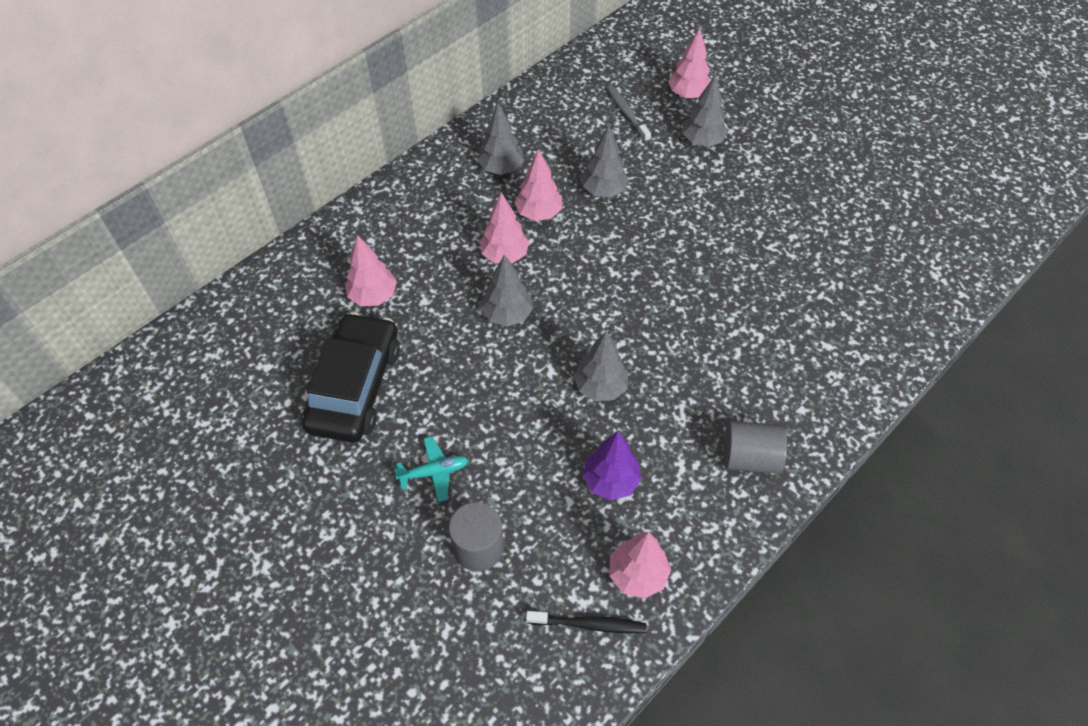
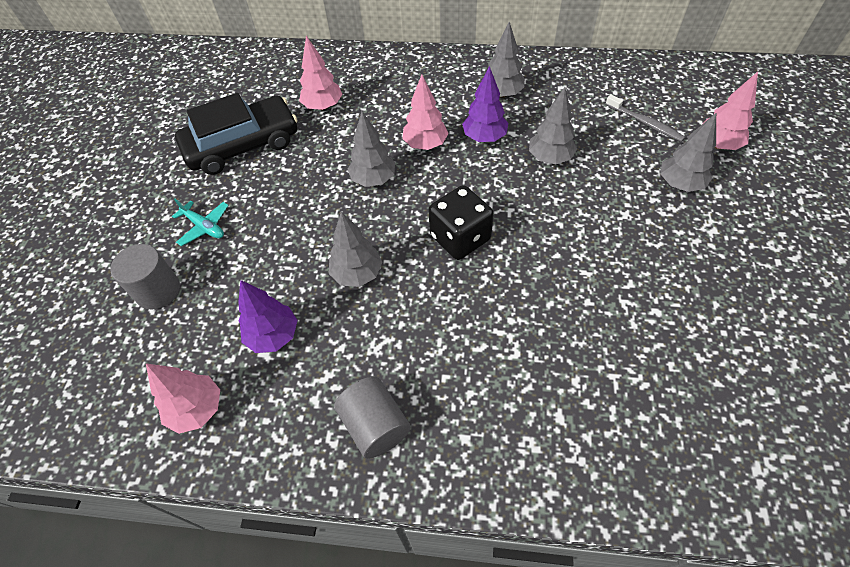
camera: 55 degrees right, 0 degrees up
pink tree [514,149,562,221] -> purple tree [462,66,508,142]
black toothbrush [526,611,646,633] -> none
grey toothbrush [607,85,651,142] -> grey toothbrush turned 105 degrees clockwise [605,95,685,142]
none -> black dice [429,185,494,260]

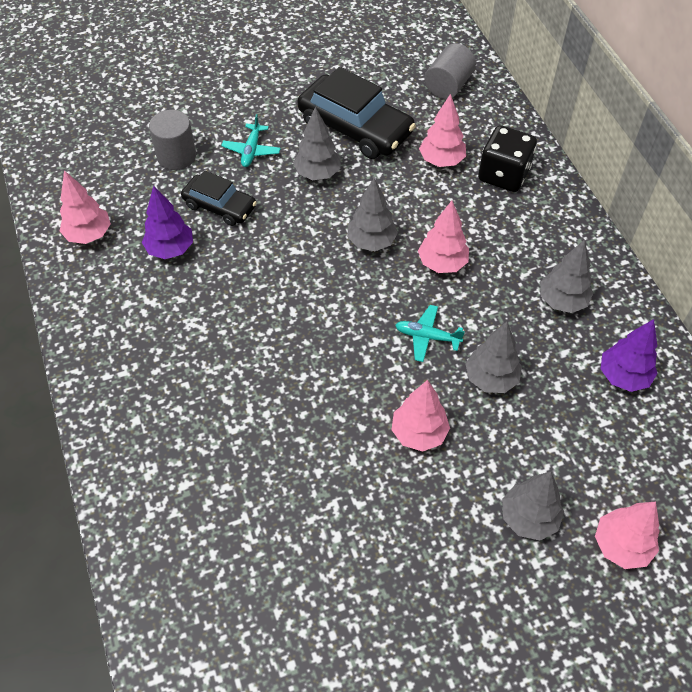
camera: 60 degrees right, 0 degrees up
grey tree [329,212,382,287] -> grey tree moved to [293,107,340,180]
grey cylinder [334,376,411,459] -> grey cylinder moved to [424,43,476,99]
black dice [429,185,494,260] -> black dice moved to [478,125,537,192]
purple tree [462,66,508,142] -> purple tree moved to [601,319,658,392]
grey toothbrush [605,95,685,142] -> none
none -> black car [181,170,257,226]
none -> pink tree [391,380,450,452]
none -> turquoise plane [395,305,465,362]

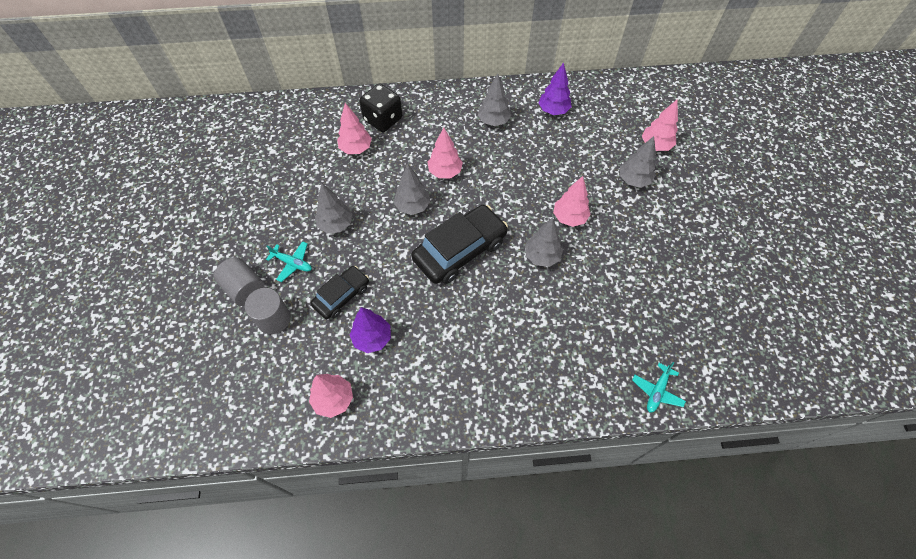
camera: 75 degrees left, 5 degrees up
black car [298,67,416,159] -> black car moved to [411,205,508,284]
turquoise plane [395,305,465,362] -> turquoise plane moved to [632,362,686,413]
grey cylinder [424,43,476,99] -> grey cylinder moved to [214,257,264,306]
grey tree [465,322,522,393] -> grey tree moved to [525,218,563,267]

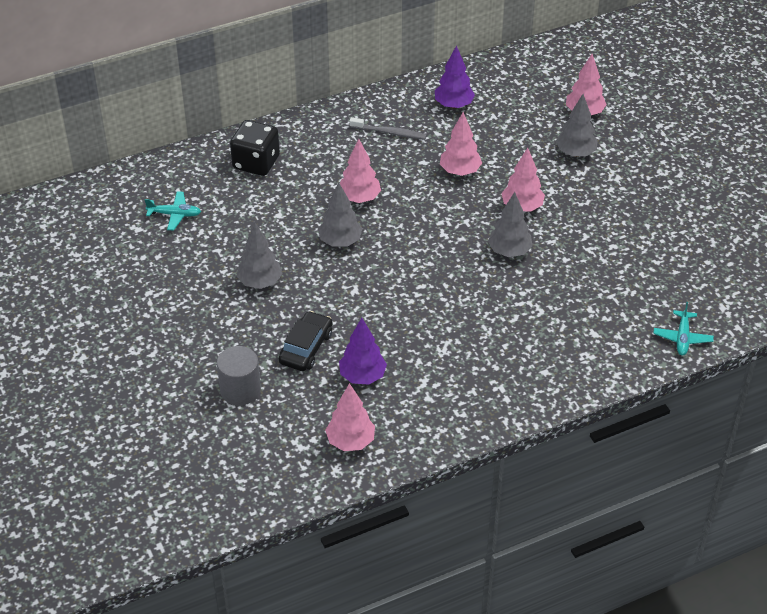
camera: 20 degrees left, 15 degrees down
grey cylinder [214,257,264,306] -> none
turquoise plane [266,241,312,282] -> turquoise plane moved to [145,191,201,231]
pink tree [337,103,372,154] -> pink tree moved to [440,112,482,176]
black car [411,205,508,284] -> none
grey tree [478,74,511,126] -> grey toothbrush [349,117,427,140]

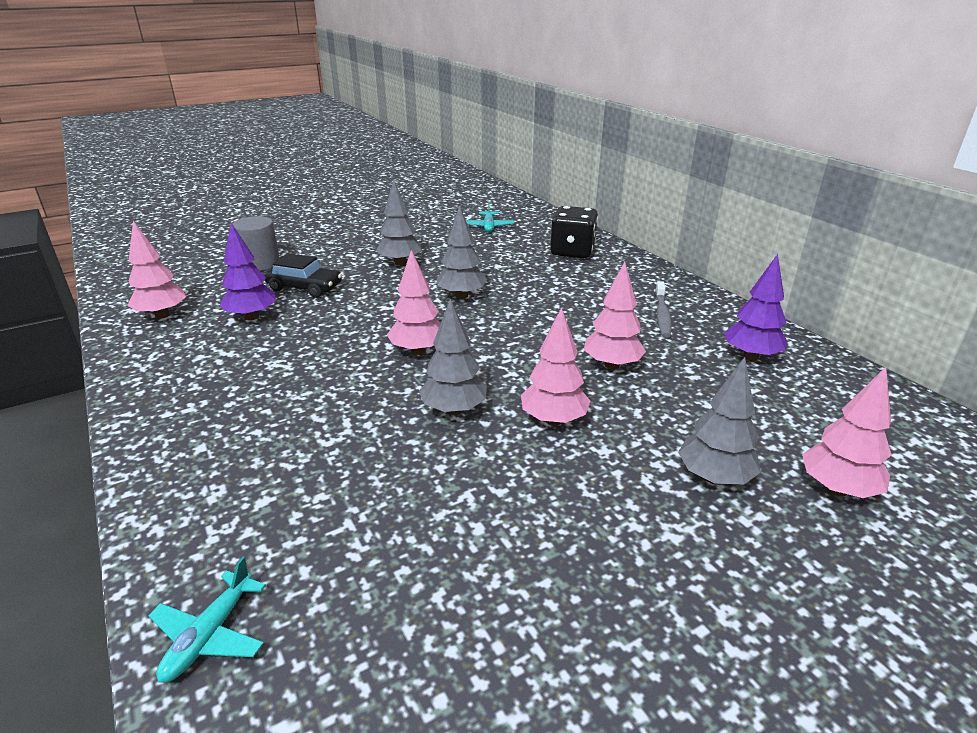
camera: 85 degrees right, 15 degrees down
pink tree [340,139,381,203] -> pink tree moved to [387,250,441,355]
turquoise plane [653,302,714,355] -> turquoise plane turned 75 degrees counterclockwise [148,556,266,683]

